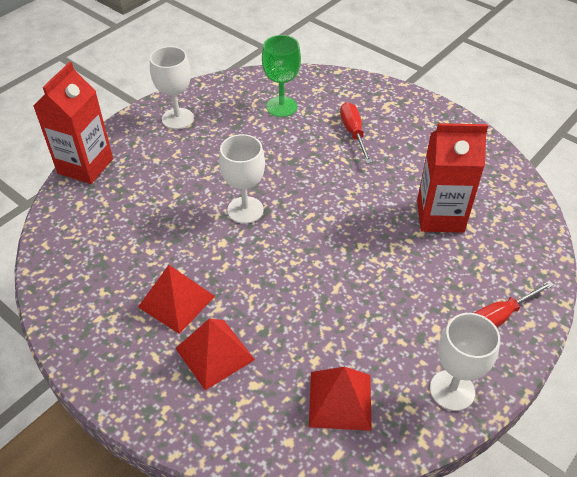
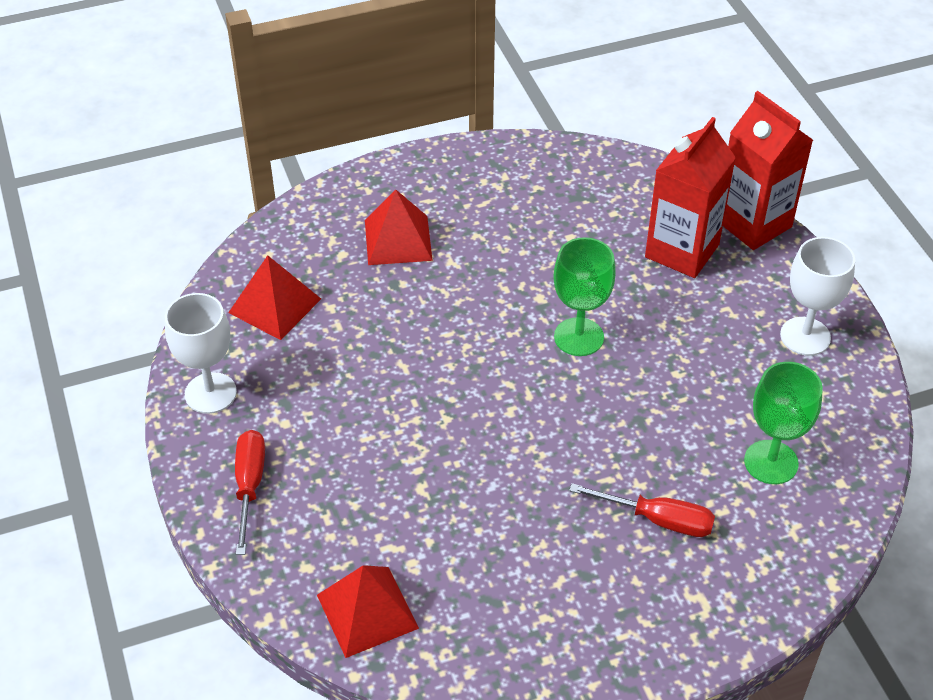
camera: 120 degrees right, 0 degrees up
red pyramid [138,265,215,334] -> red pyramid moved to [317,565,419,658]
white goblet [219,134,265,224] -> green goblet [553,237,616,356]
red carton [417,123,488,233] -> red carton moved to [645,117,736,278]

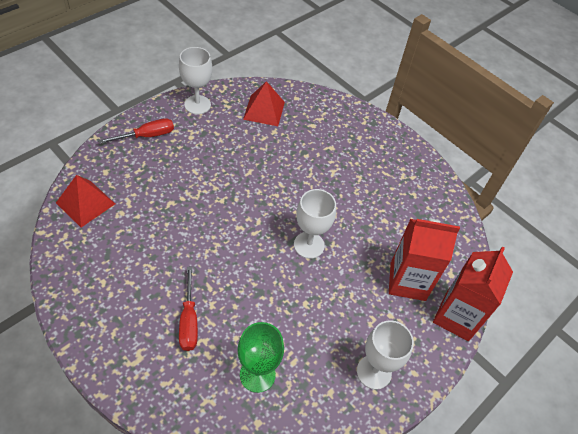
camera: 60 degrees right, 5 degrees up
red pyramid [365,190,433,265] -> none
green goblet [553,237,616,356] -> white goblet [294,189,336,259]

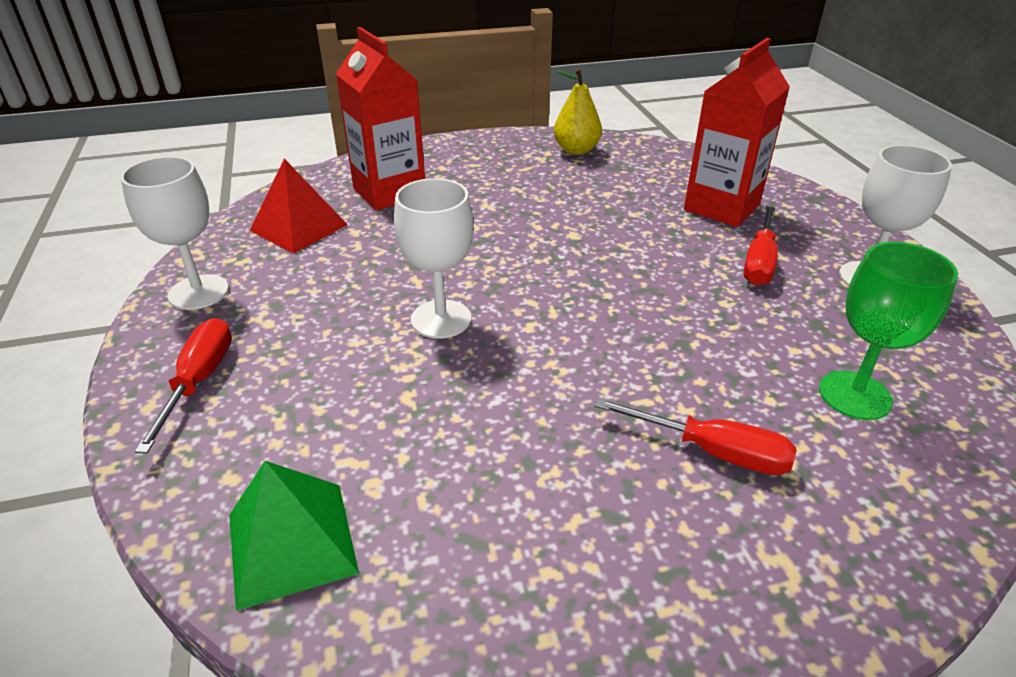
camera: 55 degrees left, 15 degrees down
red pyramid [56,175,115,227] -> green pyramid [229,461,359,611]
white goblet [294,189,336,259] -> white goblet moved to [394,178,473,338]
red carton [433,246,513,341] -> red carton moved to [336,27,425,211]
none -> yellow pear [554,68,602,155]
none -> red screwdriver [744,206,778,285]

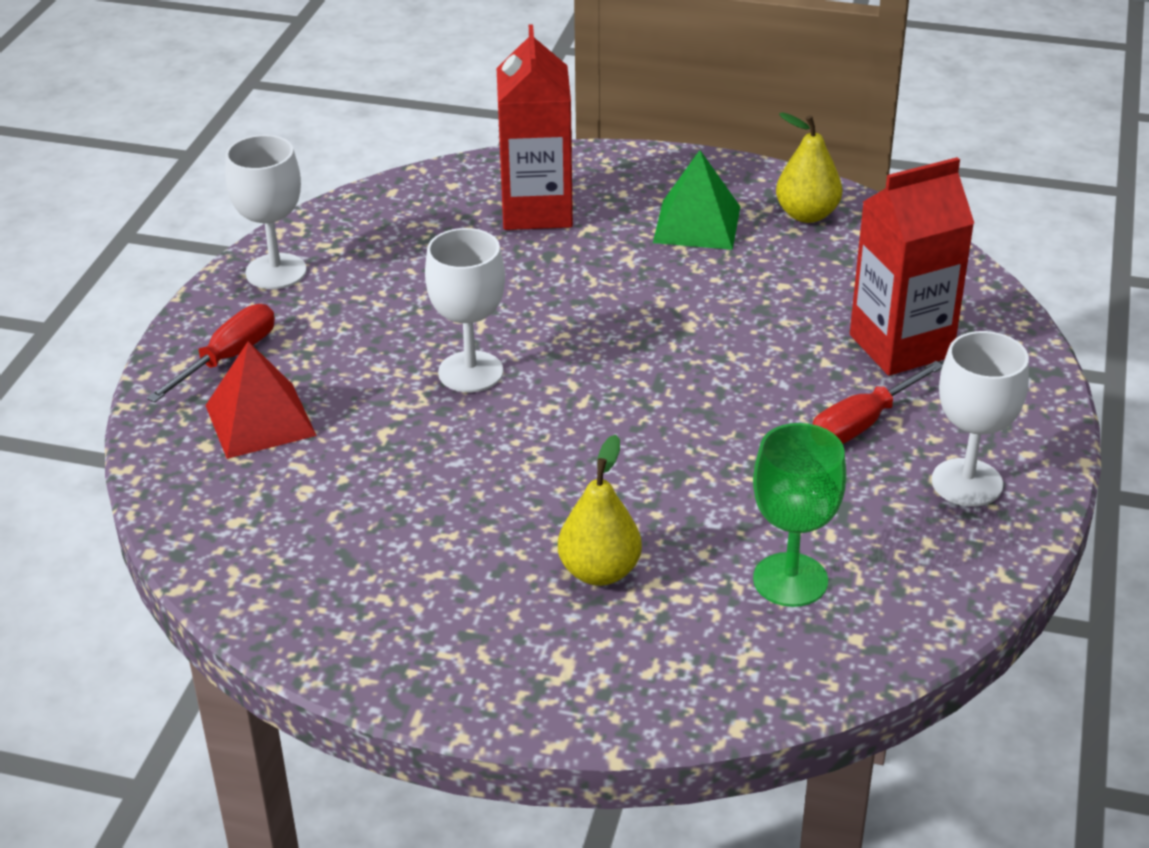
camera: 30 degrees right, 0 degrees up
green pyramid [229,461,359,611] -> green pyramid moved to [653,150,740,250]
red pyramid [250,158,348,254] -> red pyramid moved to [205,341,317,459]
red screwdriver [594,398,797,475] -> yellow pear [558,435,642,586]

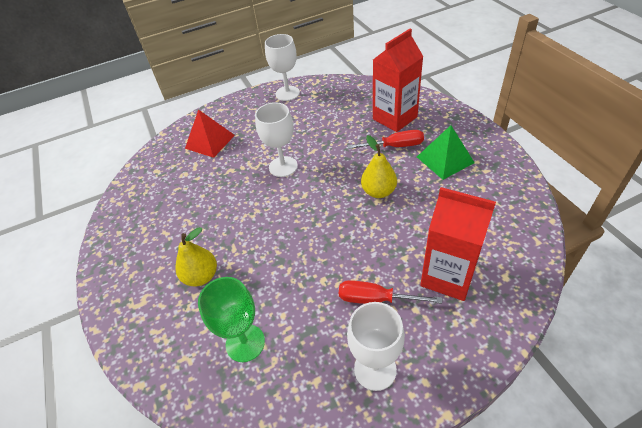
camera: 55 degrees right, 10 degrees up
red screwdriver [147,304,275,403] -> red screwdriver moved to [347,130,424,149]
yellow pear [776,112,842,223] -> yellow pear moved to [361,135,397,198]

